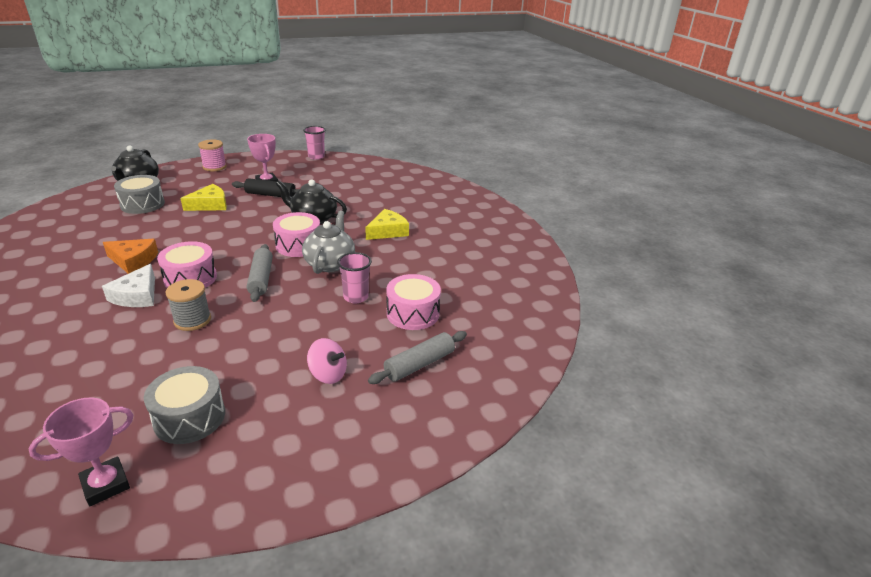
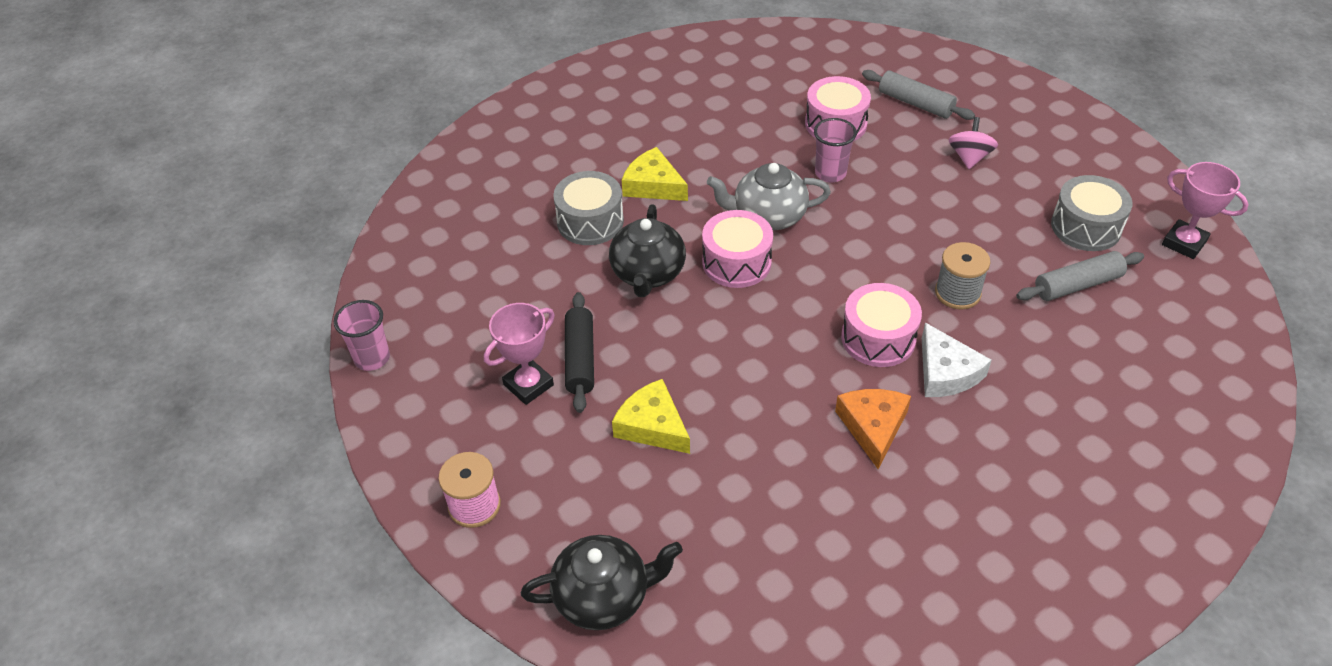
camera: 100 degrees left, 15 degrees up
white cheese [102,264,155,307] -> white cheese turned 75 degrees clockwise [922,322,991,397]
grey drum [114,175,165,214] -> grey drum moved to [553,171,624,245]
grey rolling pin [247,244,273,302] -> grey rolling pin moved to [1016,251,1144,301]

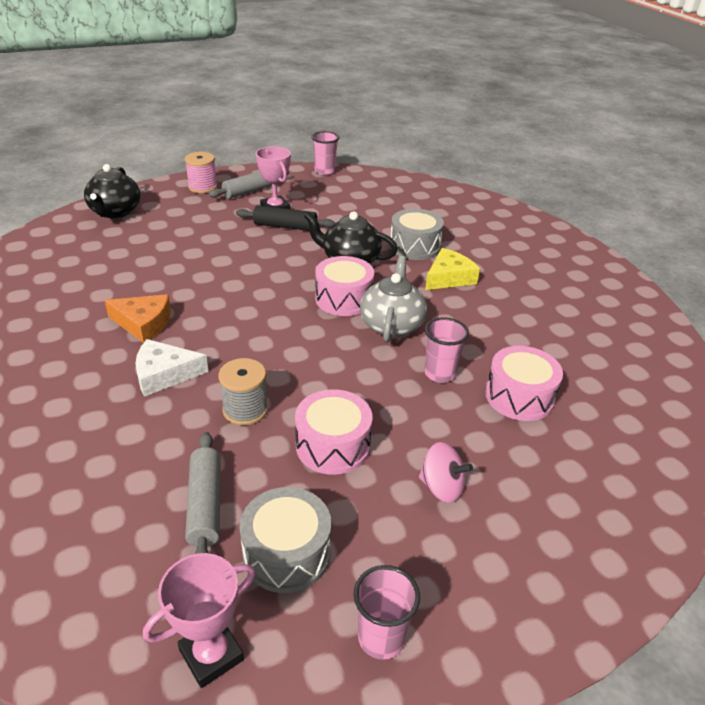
camera: 100 degrees right, 10 degrees down
yellow cheese [612,379,690,454] -> none
pink drum [841,283,922,367] -> pink drum moved to [295,389,372,475]
grey rolling pin [862,70,975,120] -> grey rolling pin moved to [209,171,289,199]
none -> pink cup [354,565,420,660]

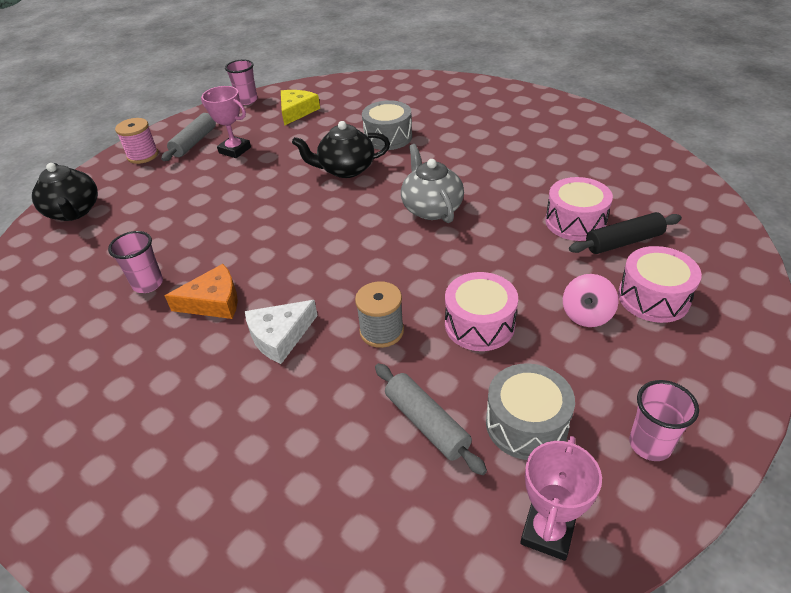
camera: 25 degrees left, 5 degrees up
black rolling pin [236,205,335,231] -> black rolling pin moved to [569,212,682,254]
pink drum [315,256,374,316] -> pink drum moved to [618,246,702,323]
pink spinning top [419,442,473,503] -> pink spinning top turned 120 degrees clockwise [563,274,619,327]
pink cup [424,317,469,383] -> pink cup moved to [108,231,163,293]
yellow cheese [425,248,480,290] -> yellow cheese moved to [281,90,320,126]

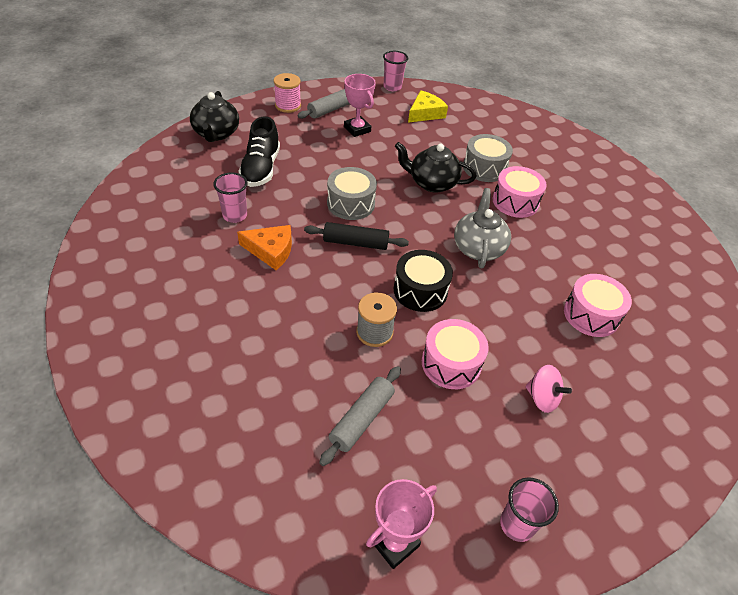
camera: 20 degrees right, 5 degrees up
white cheese [245,300,318,364] -> none
grey rolling pin [375,363,487,475] -> grey rolling pin turned 45 degrees clockwise [319,366,401,466]
grey drum [486,363,575,460] -> grey drum moved to [327,167,377,220]
pink spinning top [563,274,619,327] -> pink spinning top turned 105 degrees counterclockwise [526,365,572,413]
black rolling pin [569,212,682,254] -> black rolling pin moved to [304,222,409,250]
pink drum [618,246,702,323] -> pink drum moved to [493,166,547,218]
none -> black shoe [238,116,280,187]
none -> black drum [394,250,453,312]

